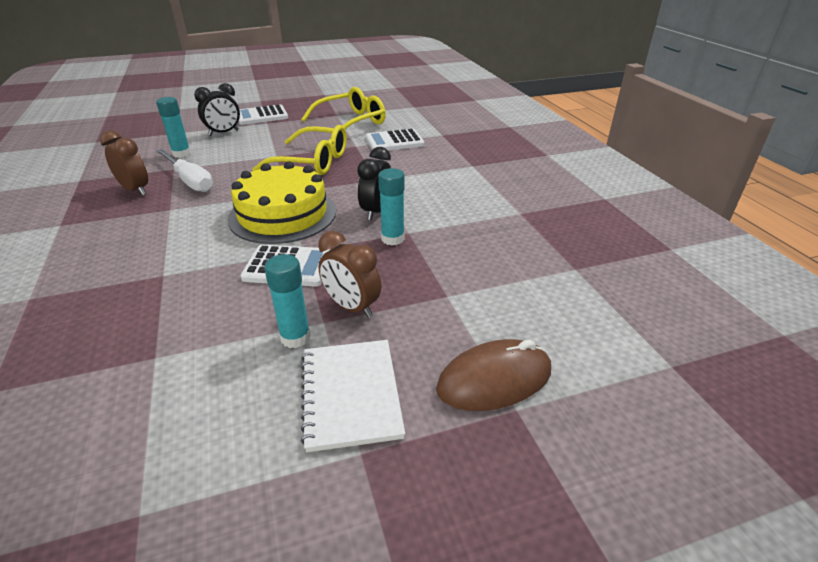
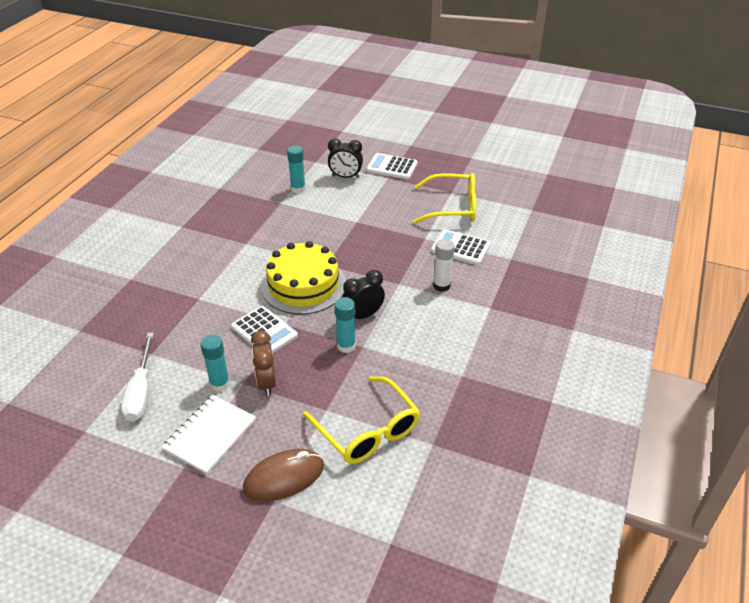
camera: 40 degrees right, 5 degrees up
brown clock [100,131,148,196] -> none
white screwdriver [156,149,213,192] -> white screwdriver moved to [121,332,154,422]
yellow glasses [252,125,347,175] -> yellow glasses moved to [303,376,420,464]
brown mouse [436,339,551,411] -> brown mouse turned 45 degrees counterclockwise [243,449,324,502]
none -> white glue stick [433,239,454,292]

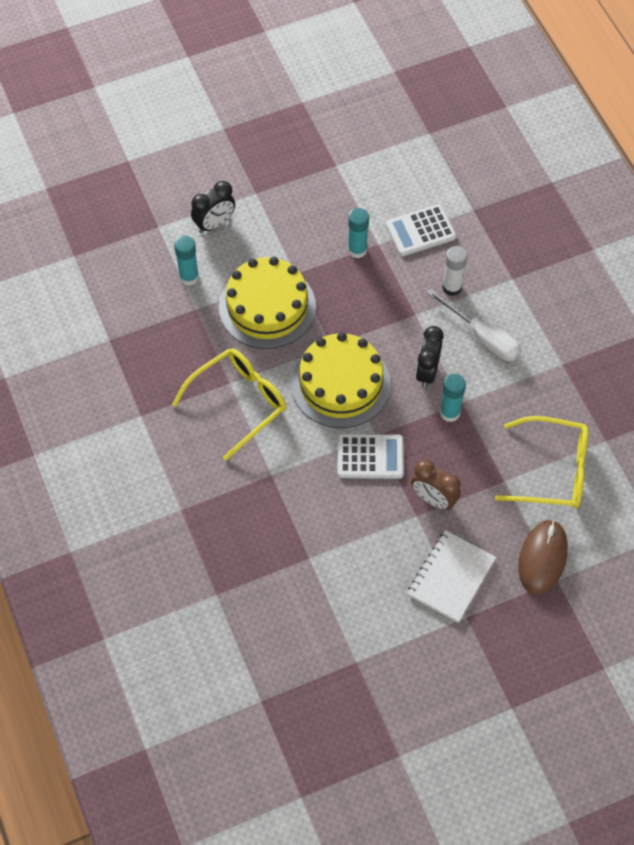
camera: 45 degrees left, 20 degrees up
white screwdriver [121,332,154,422] -> white screwdriver moved to [427,289,521,361]
white notebook [162,395,256,474] -> white notebook turned 45 degrees clockwise [407,530,496,623]
turquoise glue stick [200,335,230,392] -> turquoise glue stick moved to [348,208,369,258]
white calculator [366,153,418,179] -> none
yellow glasses [413,173,476,224] -> yellow glasses moved to [172,348,286,461]
none -> yellow cake [219,257,316,349]

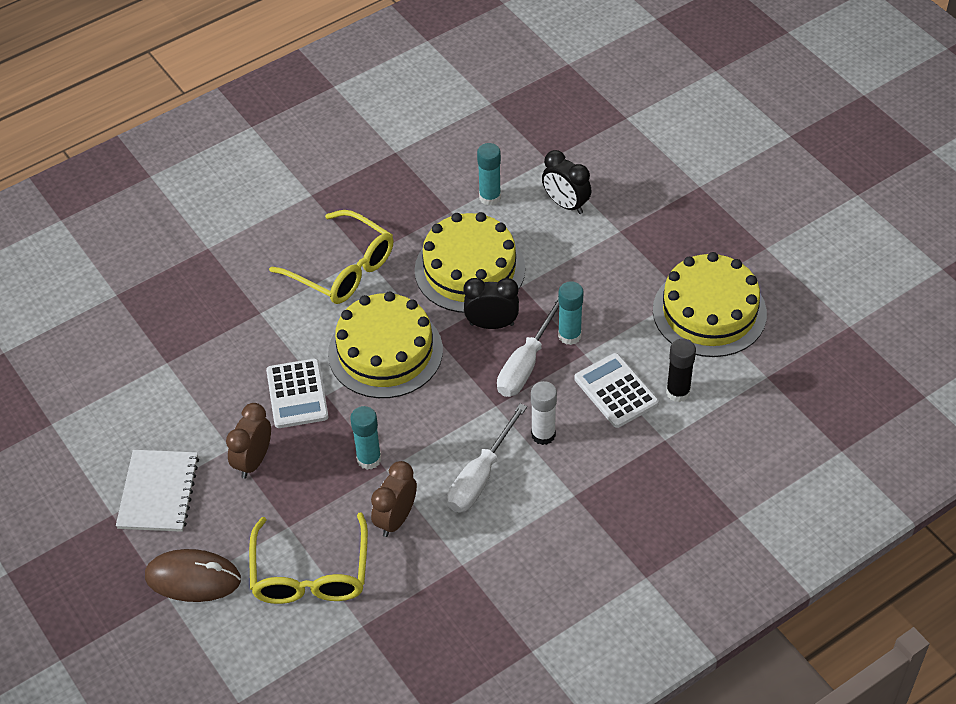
camera: 80 degrees right, 10 degrees down
white notebook [407,530,496,623] -> white notebook turned 75 degrees clockwise [116,450,199,532]
black clock [416,326,444,388] -> black clock moved to [463,278,519,329]
none -> brown clock [371,461,417,537]
none -> white screwdriver [497,297,559,397]
none -> yellow cake [653,252,767,357]
none -> black glue stick [666,338,696,402]

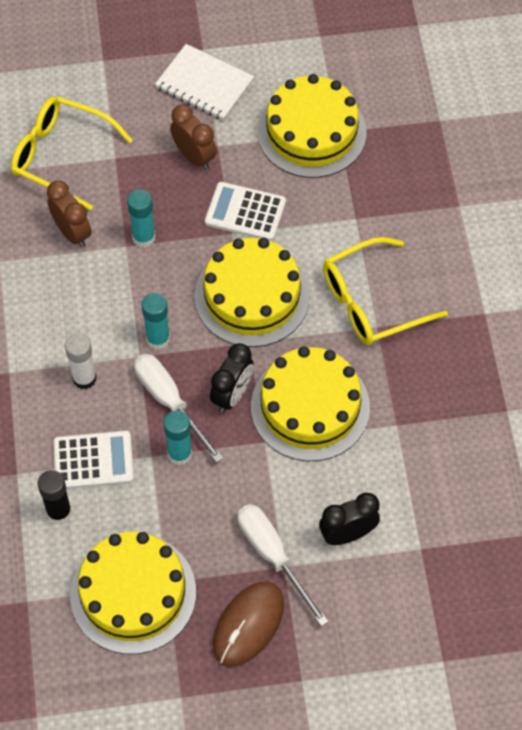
camera: 115 degrees right, 10 degrees up
brown mouse [145,549,241,602] -> brown mouse moved to [213,581,284,667]
white screwdriver [447,403,527,512] -> white screwdriver moved to [238,504,329,626]
turquoise glue stick [477,143,501,206] -> turquoise glue stick moved to [141,293,170,350]
none -> yellow cake [257,74,367,178]

